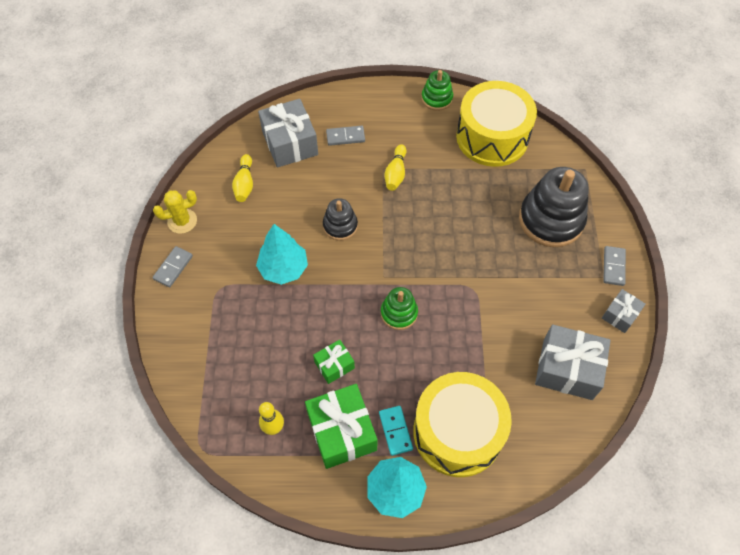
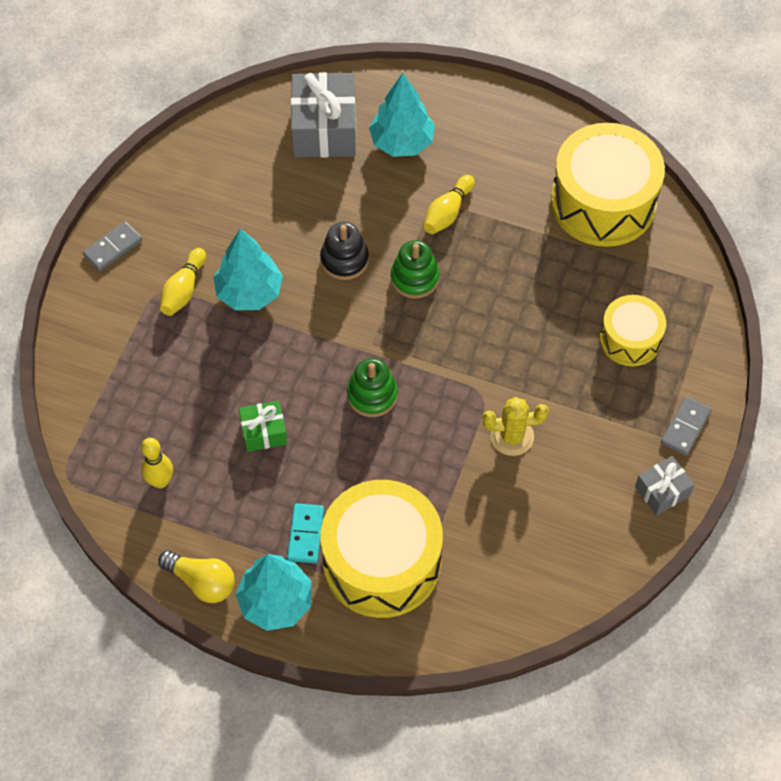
camera: 20 degrees right, 0 degrees up
yellow cactus [153,190,197,234] -> yellow cactus moved to [482,397,549,456]
yellow bowling pin [232,154,253,202] -> yellow bowling pin moved to [160,248,206,316]
green gift [305,384,378,469] -> none
grey domino [326,126,365,146] -> turquoise tree [369,73,435,157]
green stacking toy [421,70,453,111] -> green stacking toy moved to [391,240,439,299]
black stacking toy [519,167,589,247] -> yellow drum [600,295,666,366]
grey gift [535,324,611,400] -> none
none -> yellow light bulb [158,551,235,603]

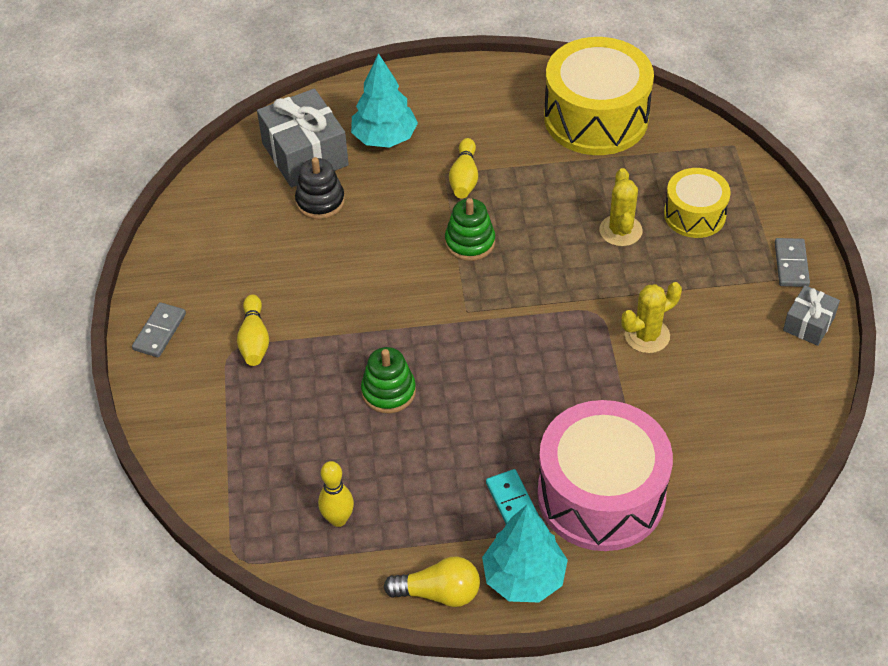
camera: 25 degrees left, 10 degrees down
turquoise tree [213,229,283,310] -> none
green gift [239,400,287,452] -> none
black stacking toy [320,222,369,280] -> black stacking toy moved to [295,157,345,219]
yellow drum [321,480,443,618] -> pink drum [537,400,673,551]
green stacking toy [347,358,398,417] -> green stacking toy moved to [361,347,416,413]
none -> yellow cactus [599,168,642,246]

